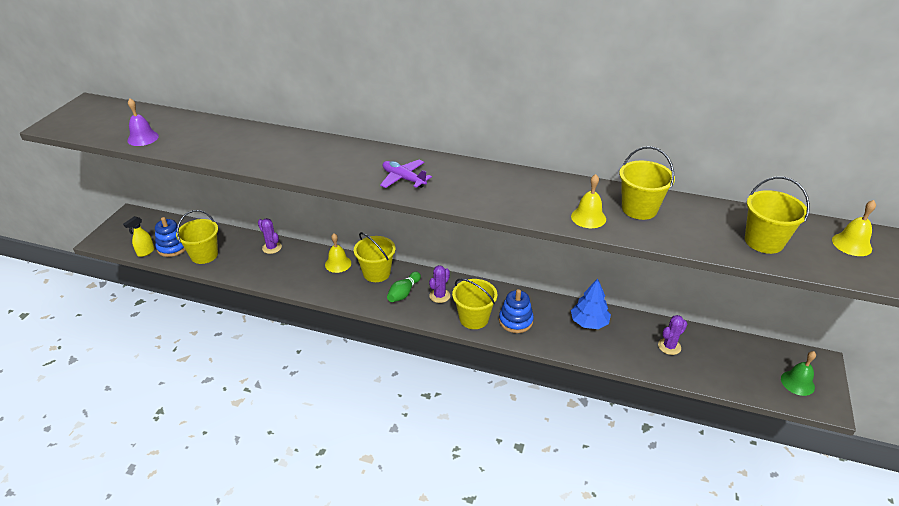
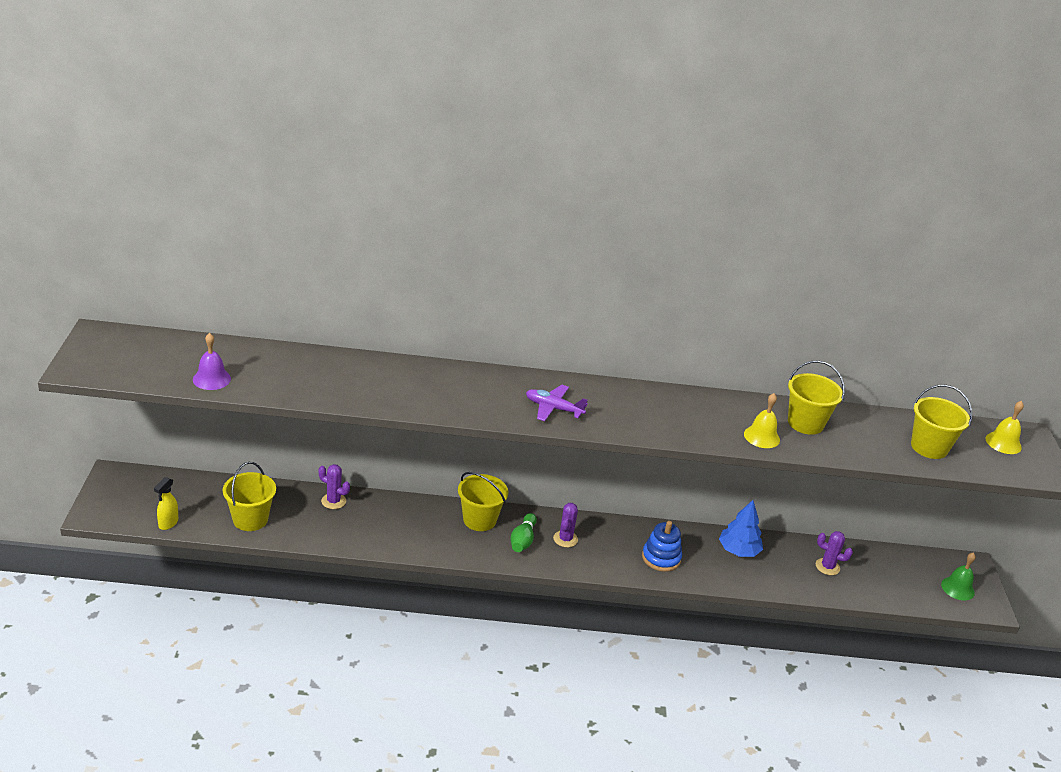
camera: 20 degrees left, 5 degrees down
blue stacking toy [155,217,185,257] -> none
yellow bell [325,233,351,273] -> none
yellow bucket [452,279,497,329] -> none
purple cactus [658,315,687,355] -> purple cactus turned 75 degrees clockwise [816,531,853,575]

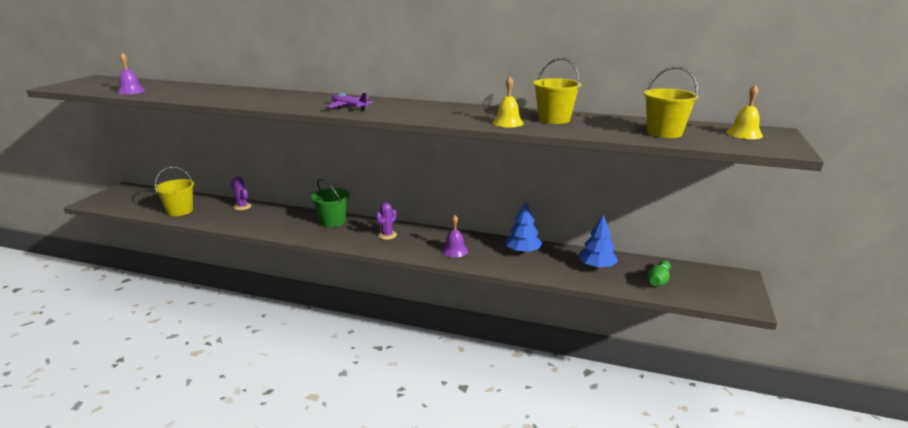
camera: 20 degrees right, 10 degrees down
yellow spray bottle [154,477,178,530] -> none
yellow bucket [458,472,508,531] -> green bucket [311,179,349,227]
green bowling pin [510,513,537,552] -> green bowling pin moved to [648,260,671,286]
blue stacking toy [642,521,682,572] -> purple bell [442,215,468,257]
purple cactus [816,531,853,575] -> blue tree [578,214,618,269]
green bell [941,552,976,601] -> none

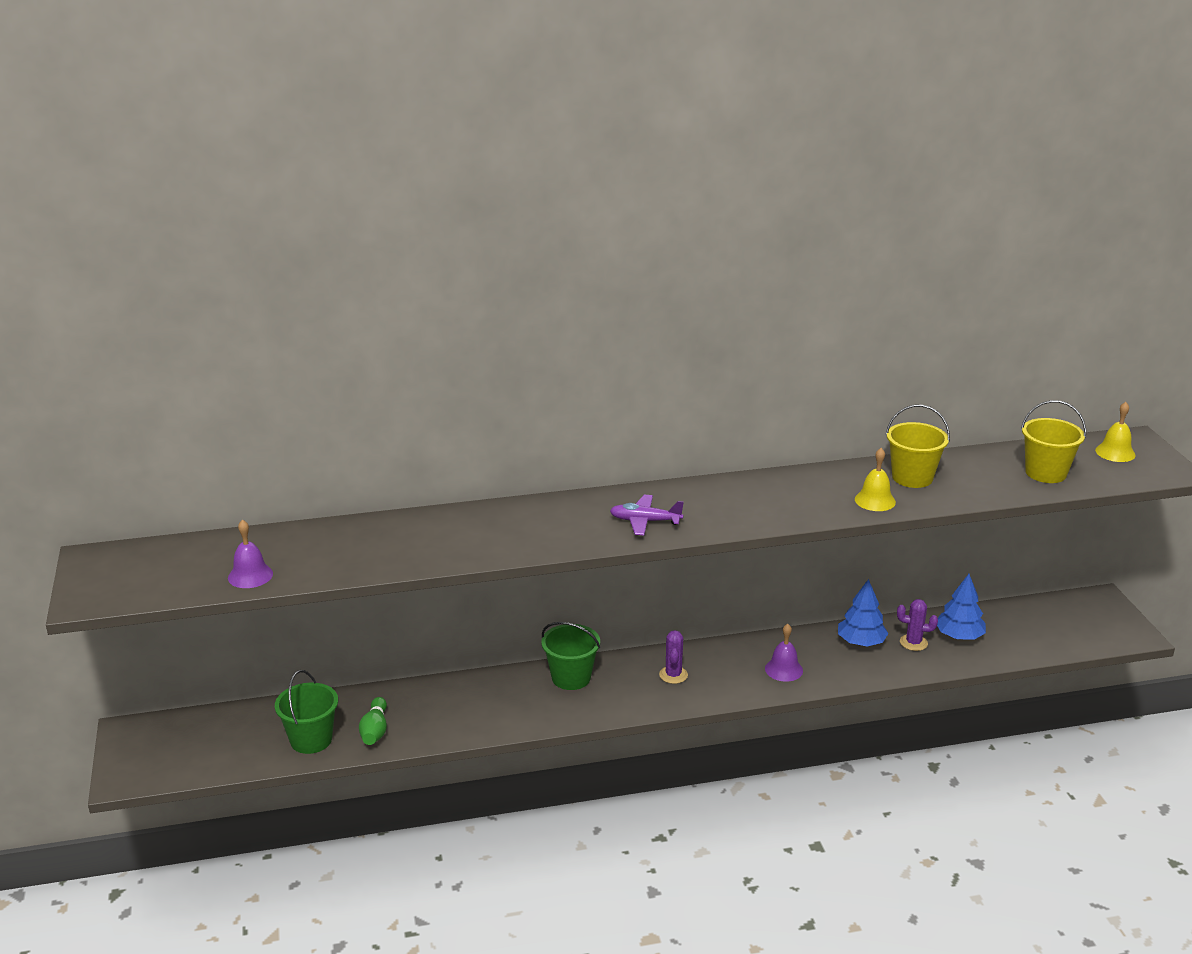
camera: 30 degrees left, 5 degrees up
yellow bucket [155,167,194,216] -> green bucket [275,670,338,754]
purple cactus [231,177,251,210] -> purple cactus moved to [897,599,938,651]
green bowling pin [648,260,671,286] -> green bowling pin moved to [359,697,387,745]

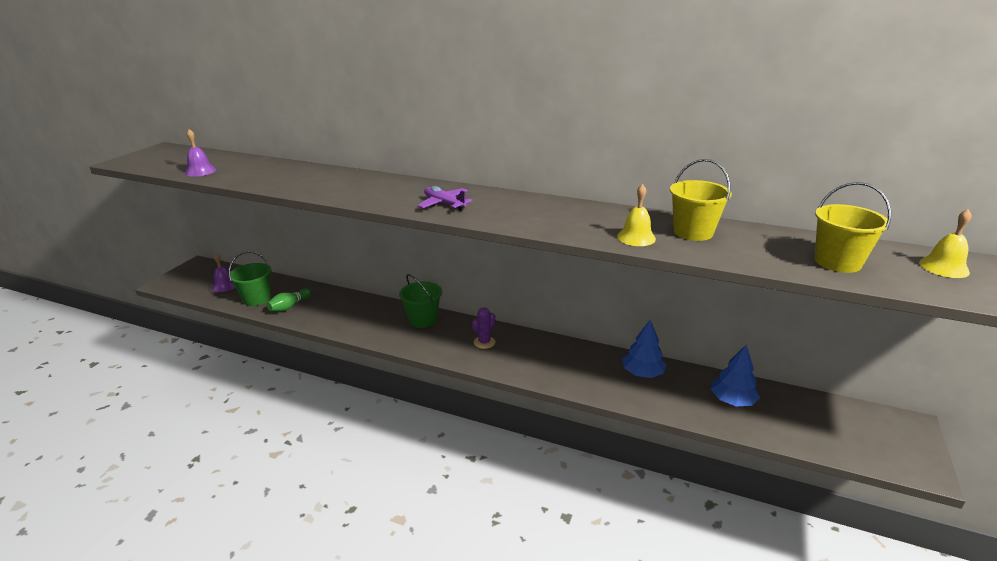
camera: 35 degrees right, 0 degrees up
purple bell [765,624,803,682] -> purple bell moved to [212,253,235,292]
purple cactus [897,599,938,651] -> none

